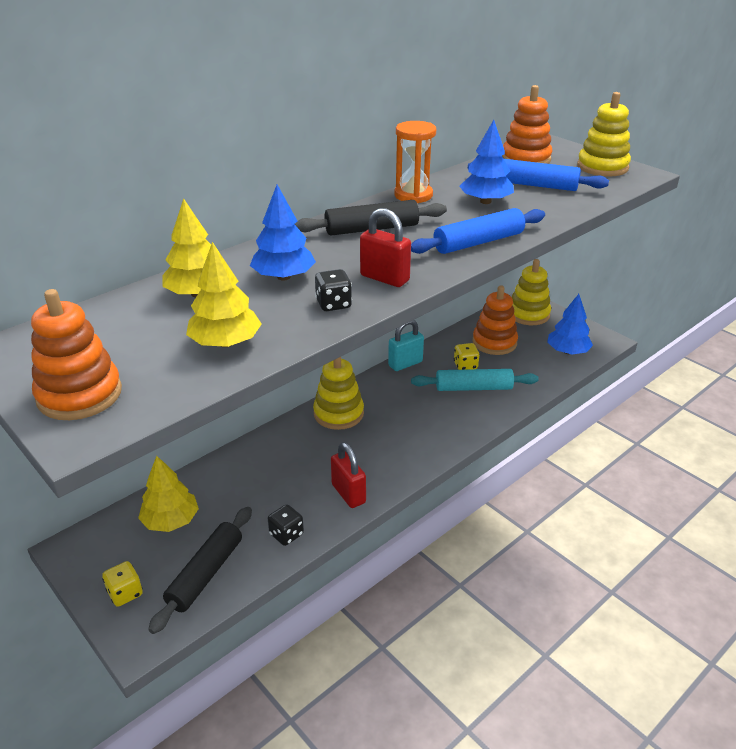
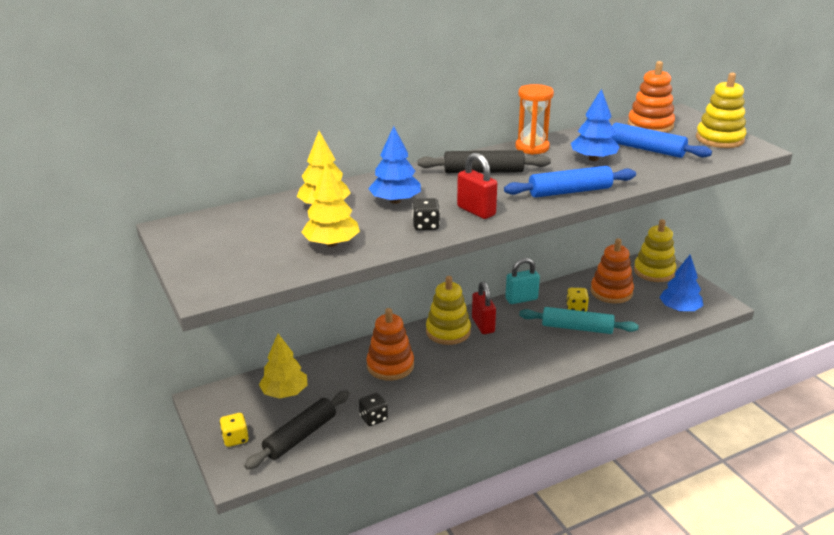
camera: 15 degrees right, 5 degrees down
orange stacking toy [31,289,122,420] -> orange stacking toy moved to [367,308,414,381]
red padlock [331,442,366,508] -> red padlock moved to [472,281,496,334]

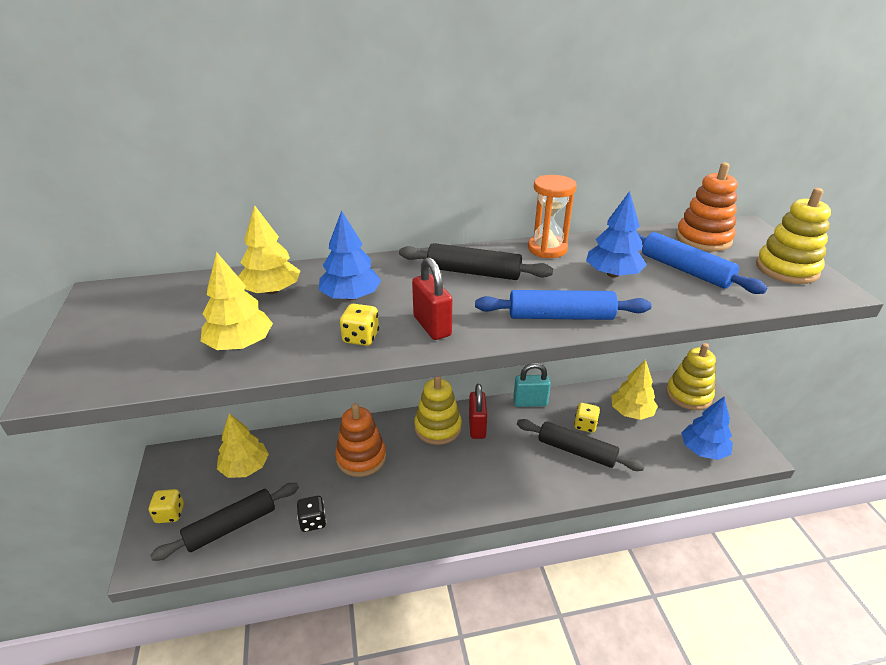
camera: 15 degrees right, 5 degrees up
black dice [412,198,440,230] -> yellow dice [340,304,379,346]
turquoise rolling pin [519,307,639,334] -> black rolling pin [517,419,645,471]
orange stacking toy [591,239,634,304] -> yellow tree [611,359,658,420]

